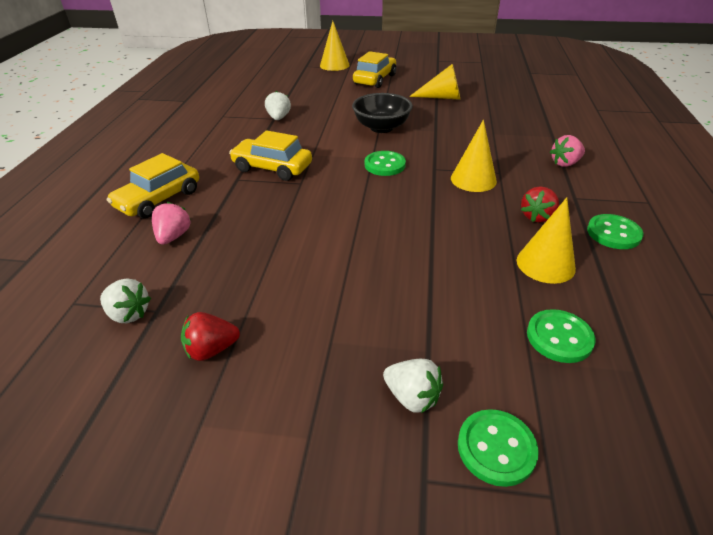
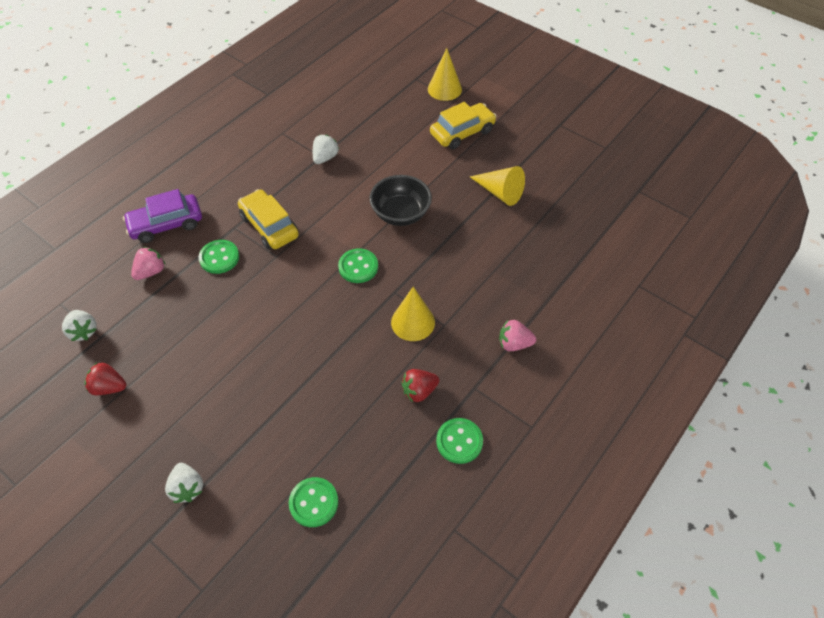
camera: 30 degrees right, 15 degrees up
yellow car [107,153,199,218] -> purple car [123,189,202,243]
green button [458,409,539,487] -> green button moved to [198,240,239,274]
yellow cone [517,197,576,284] -> none

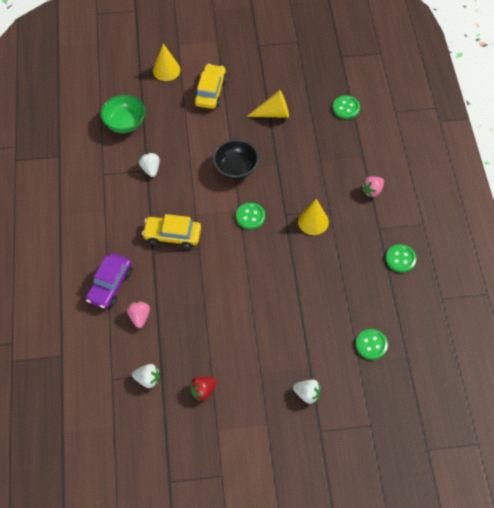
camera: 45 degrees left, 5 degrees up
green button [198,240,239,274] -> green button moved to [333,95,360,119]
red strawberry [401,369,440,402] -> none
none -> green bowl [100,95,145,133]

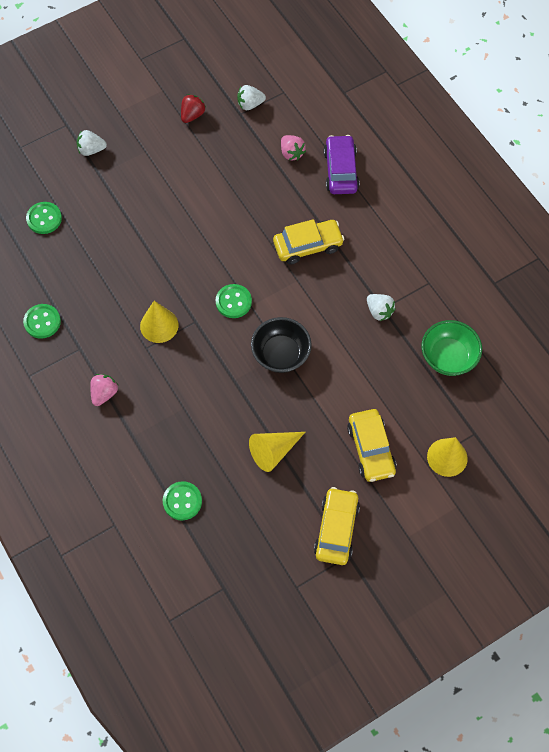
camera: 155 degrees right, 5 degrees up
none -> yellow car [314,487,360,565]

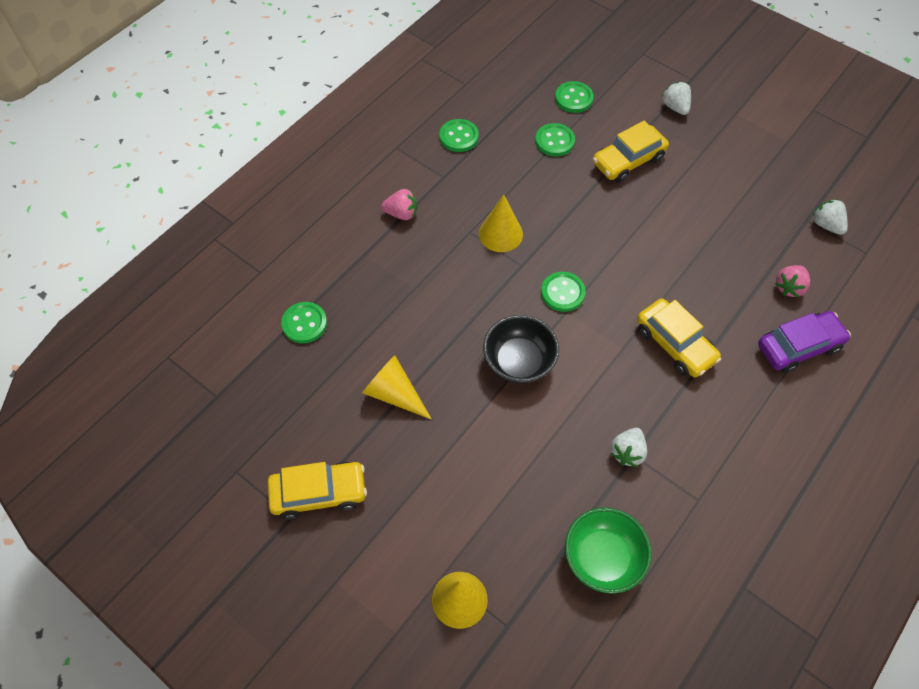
camera: 70 degrees right, 5 degrees down
red strawberry [181,94,206,123] -> none
yellow car [347,409,397,482] -> yellow car moved to [593,121,669,182]
none -> green button [535,123,575,156]

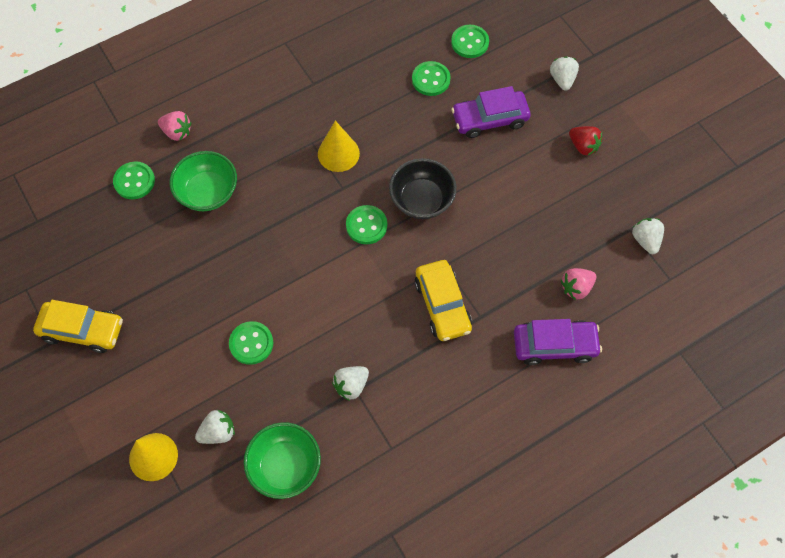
camera: 20 degrees right, 5 degrees up
yellow cone [362,355,432,420] -> none
pink strawberry [381,189,417,220] -> pink strawberry moved to [158,111,192,141]
green button [439,119,479,152] -> green button moved to [229,321,273,365]
black bowl [483,315,559,383] -> black bowl moved to [389,158,457,219]
yellow car [593,121,669,182] -> purple car [451,86,531,138]
none -> green bowl [170,151,237,211]
none -> white strawberry [195,409,235,444]
none -> red strawberry [569,126,602,156]

